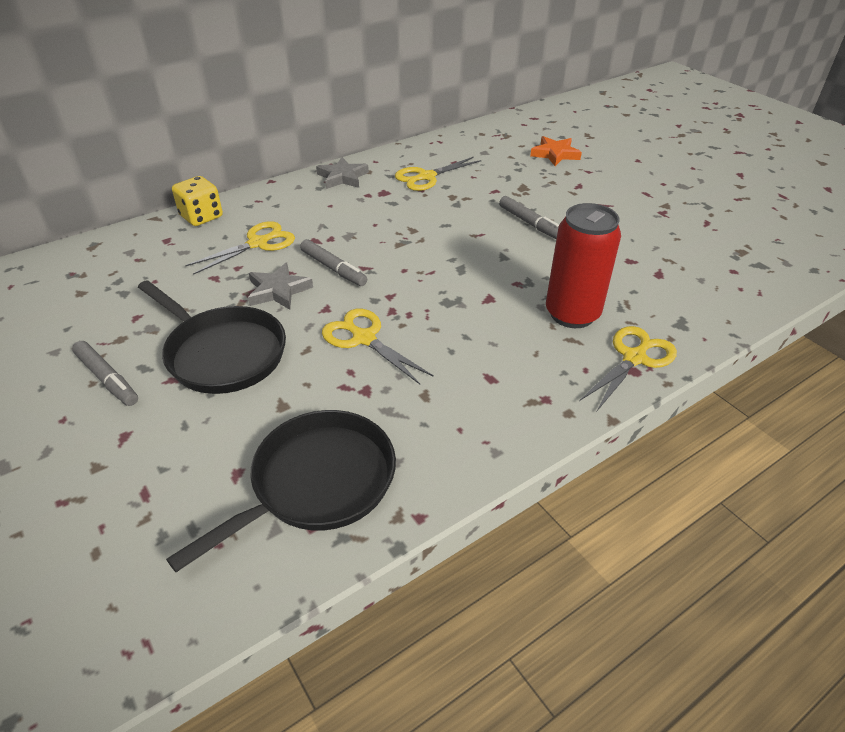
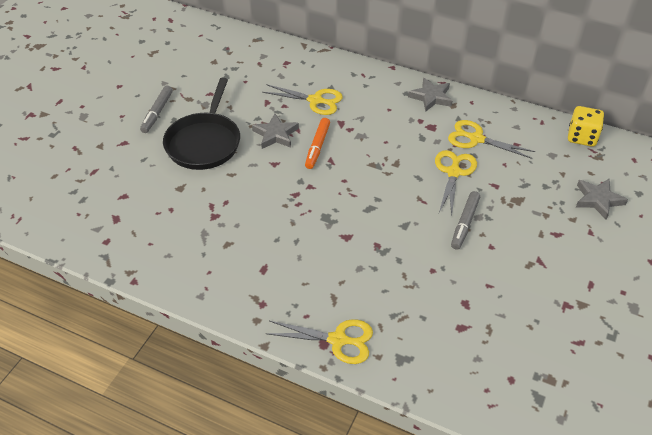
camera: 60 degrees right, 5 degrees up
black pan [166,410,396,572] -> none
yellow dice [172,176,223,226] -> yellow dice moved to [568,106,604,147]
grey marker [300,239,367,286] -> orange marker [305,118,330,169]
yellow scissors [322,309,434,384] -> yellow scissors moved to [435,150,477,217]
orange star [530,136,582,166] -> grey star [576,179,628,220]
red can [546,203,621,328] -> none

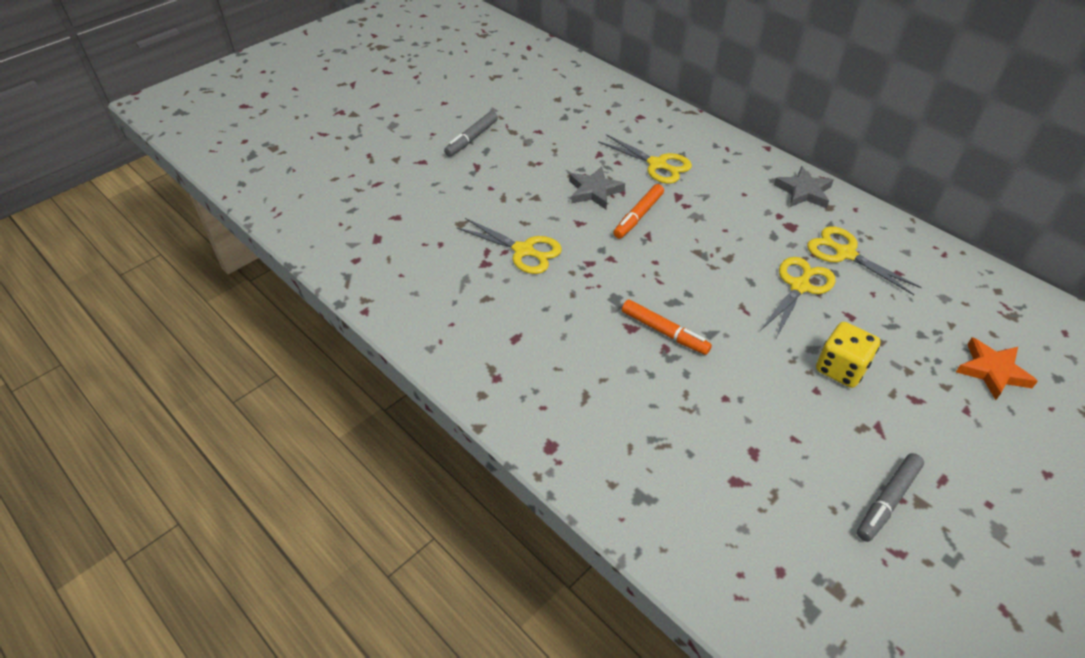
camera: 20 degrees right, 0 degrees up
black pan [163,78,240,170] -> none
yellow scissors [265,319,373,364] -> yellow scissors moved to [456,218,562,274]
grey marker [451,191,480,250] -> grey marker moved to [857,453,924,542]
yellow dice [568,106,604,147] -> yellow dice moved to [816,322,880,388]
grey star [576,179,628,220] -> orange star [956,337,1038,400]
none -> orange marker [622,299,712,355]

